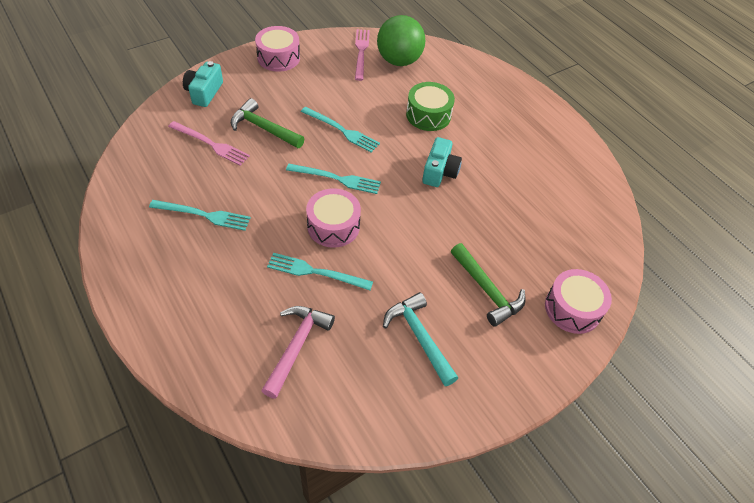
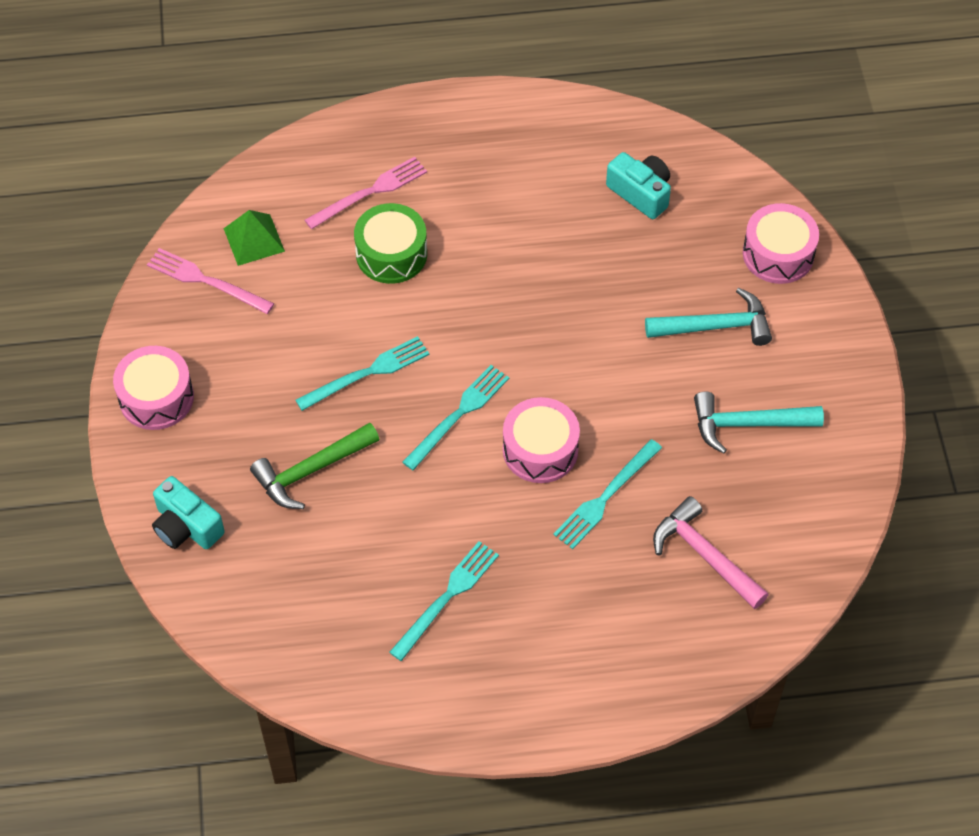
camera: 60 degrees left, 5 degrees up
pink fork [168,121,250,166] -> pink fork moved to [305,157,427,229]
green ball [377,15,425,66] -> green pyramid [223,210,285,266]
turquoise camera [422,137,462,187] -> turquoise camera moved to [606,152,671,219]
green hammer [451,243,526,327] -> turquoise hammer [645,288,772,346]

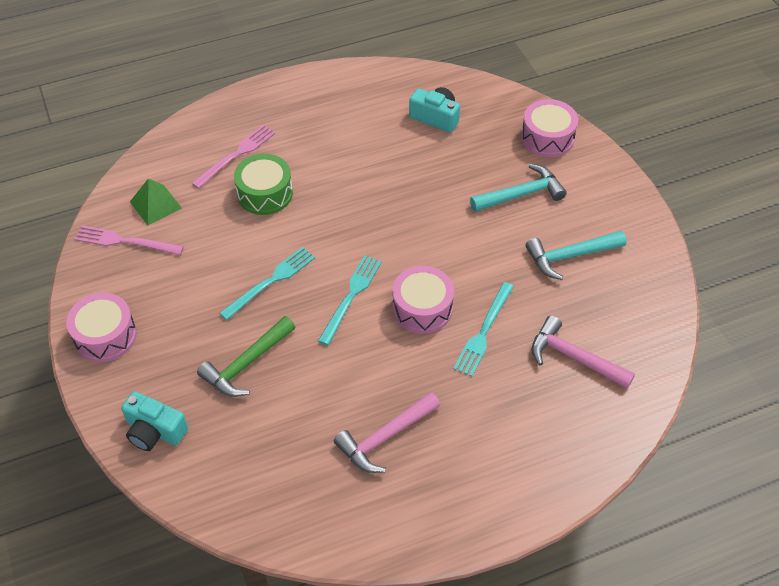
camera: 15 degrees left, 5 degrees down
turquoise fork [389,541,499,661] -> pink hammer [334,392,440,473]

